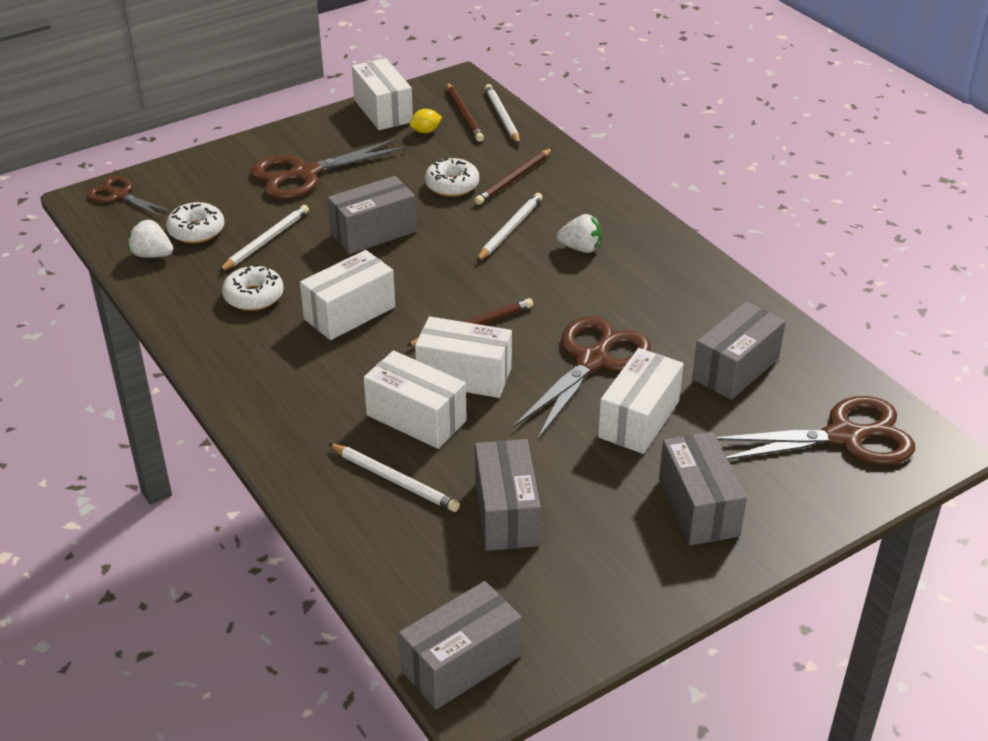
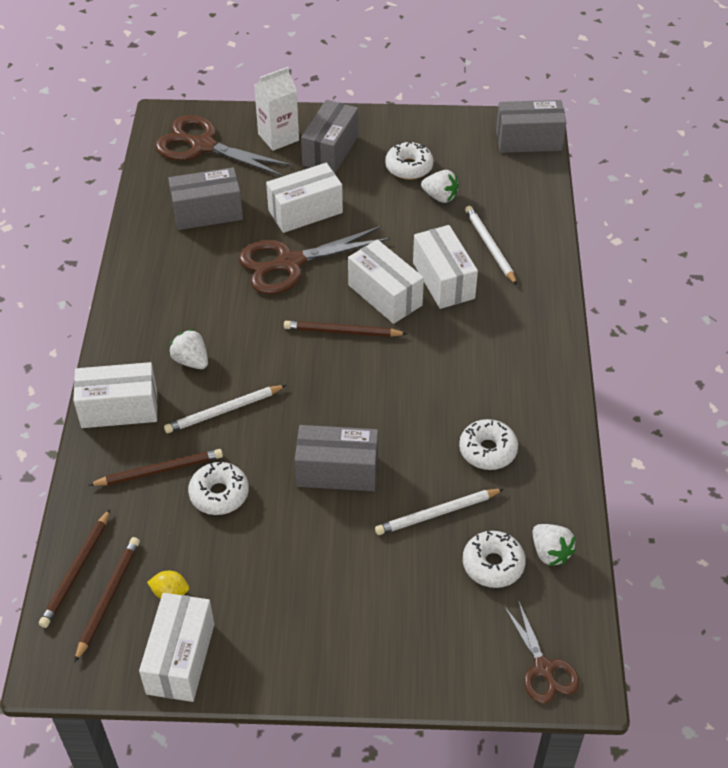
camera: 145 degrees left, 10 degrees up
brown scissors [251,138,408,200] -> none
white box [300,250,395,340] -> white box moved to [73,362,158,428]
grey box [475,439,541,551] -> white strawberry [421,170,459,203]
white pencil [485,84,520,145] -> brown pencil [39,509,110,628]
none -> white carton [254,67,299,151]
none -> white donut [385,141,434,180]

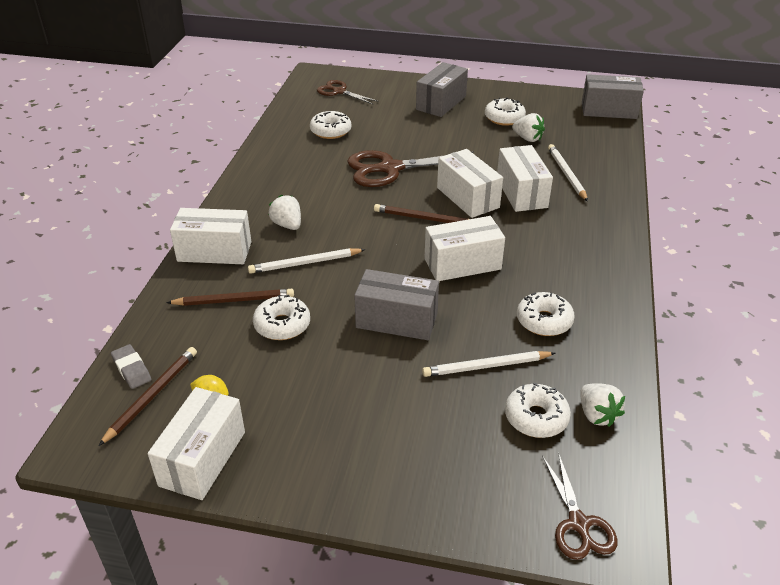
camera: 10 degrees right, 10 degrees down
brown pencil [39,509,110,628] -> grey eraser [111,344,151,389]
brown scissors [155,115,293,177] -> brown scissors [317,80,379,104], size x0.59
grey box [168,167,243,230] -> white donut [310,111,351,139]
white carton [254,67,299,151] -> none
white box [266,163,343,233] -> white box moved to [425,216,505,281]

